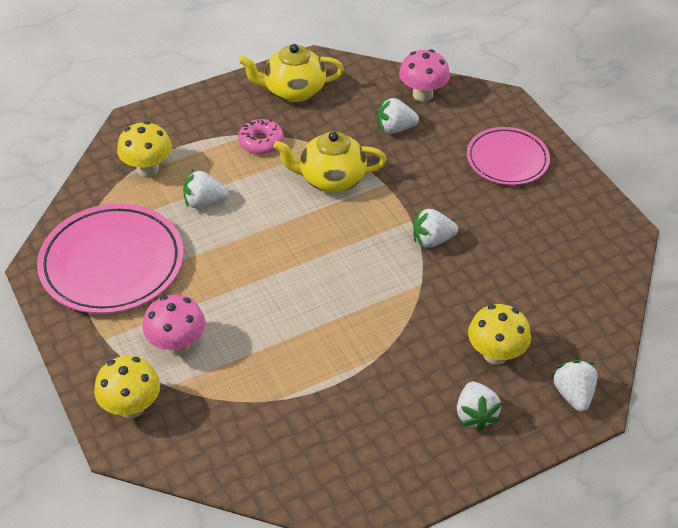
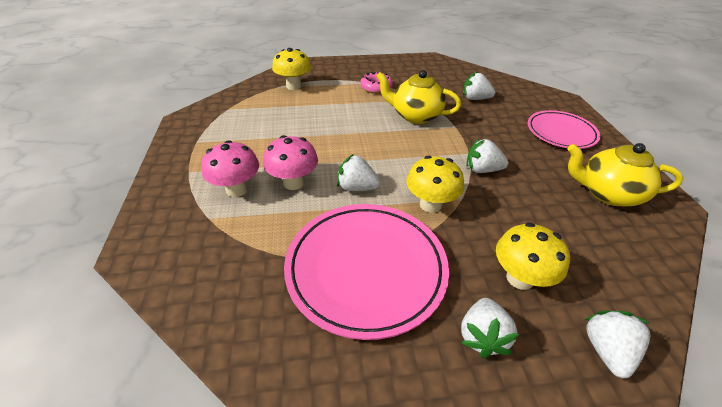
camera: 20 degrees right, 5 degrees down
pink plate [37,204,184,314] -> pink plate moved to [284,204,449,340]
yellow mushroom [94,356,160,418] -> yellow mushroom moved to [407,156,464,213]
white strawberry [183,170,228,208] -> white strawberry moved to [337,154,380,191]
yellow teapot [239,44,344,102] -> yellow teapot moved to [567,143,683,206]
pink mushroom [399,49,450,101] -> pink mushroom moved to [263,135,318,190]

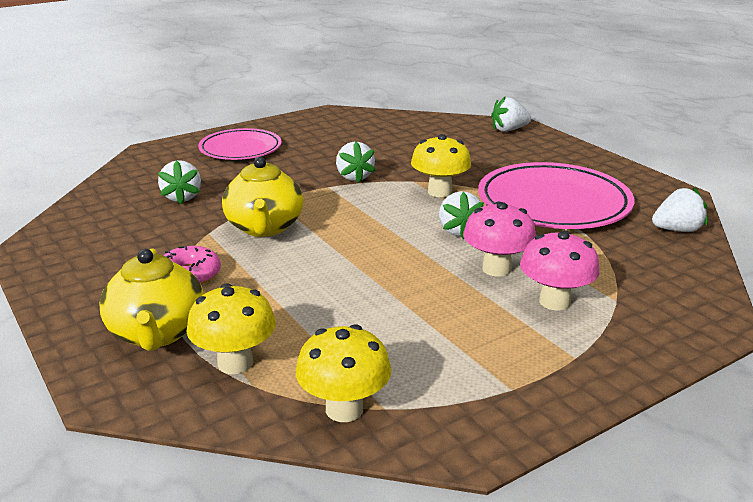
camera: 115 degrees left, 15 degrees down
white strawberry [461,298,519,358] -> white strawberry moved to [652,187,708,232]
yellow mushroom [496,223,570,290] -> yellow mushroom moved to [296,324,392,422]
yellow teapot [567,143,683,206] -> yellow teapot moved to [100,249,204,351]

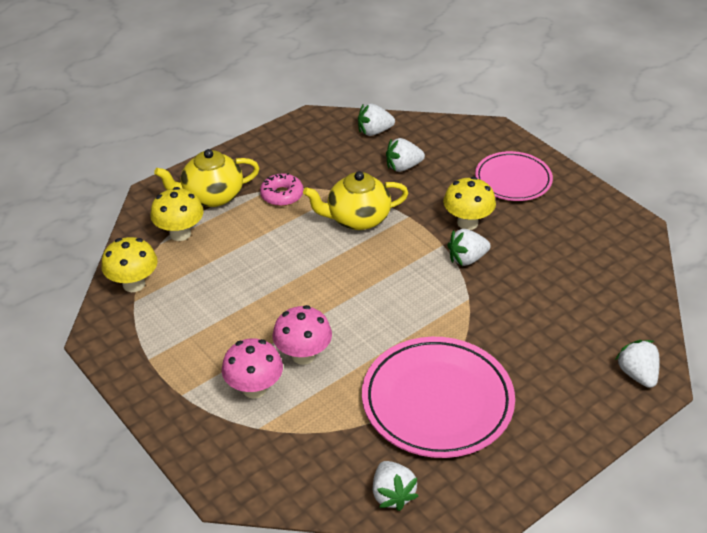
camera: 85 degrees right, 15 degrees up
yellow mushroom [411,134,471,197] -> yellow mushroom moved to [443,177,496,230]
white strawberry [439,191,484,239] -> white strawberry moved to [358,103,395,136]

